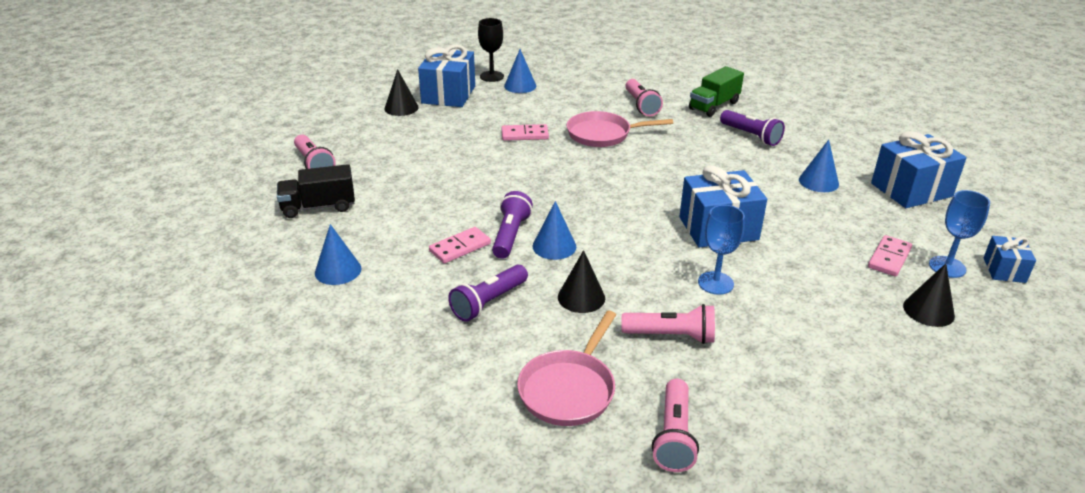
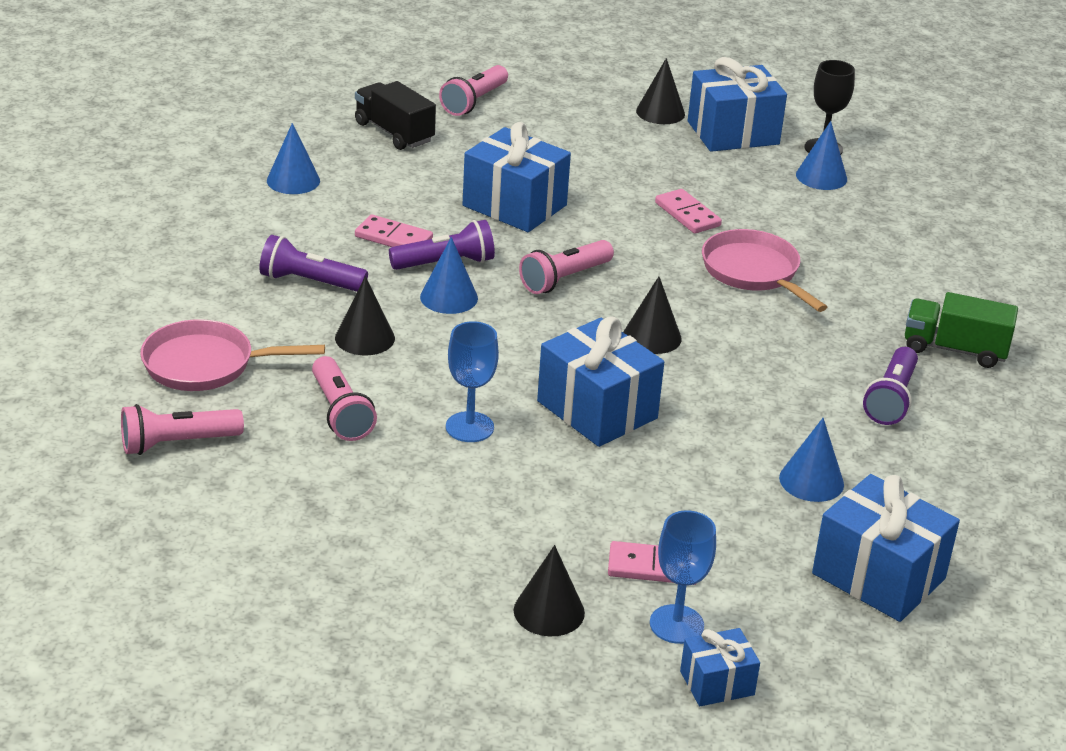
camera: 60 degrees right, 0 degrees up
pink flashlight [625,79,663,116] -> pink flashlight moved to [519,240,614,294]
none -> blue gift [463,122,571,232]
none -> black cone [623,277,682,354]

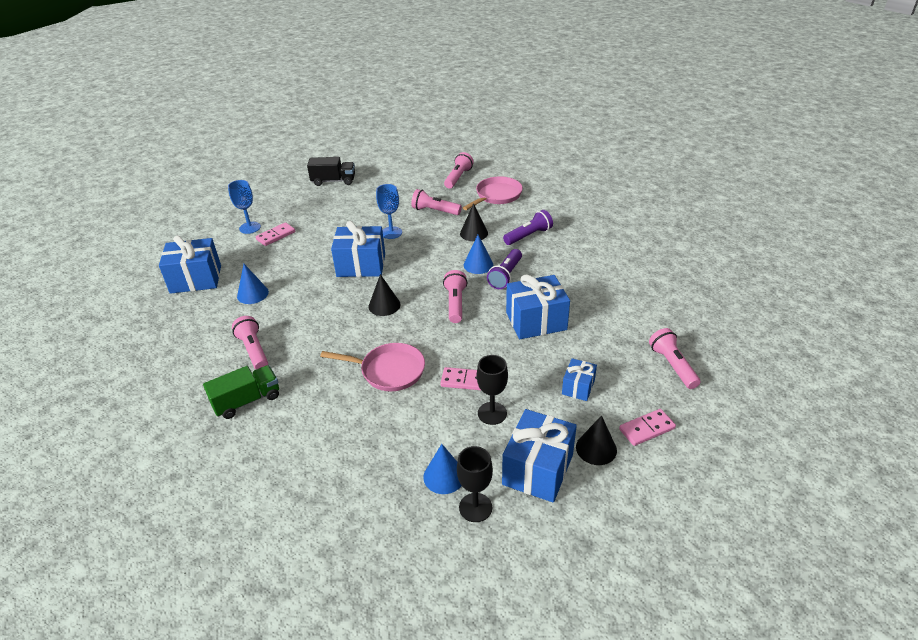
camera: 135 degrees right, 5 degrees up
blue cone [267,123,320,194] -> none
black truck [355,81,436,150] -> black truck moved to [307,157,355,186]
pink domino [355,215,433,247] -> pink domino moved to [619,409,676,446]
black cone [514,545,585,636] -> none
blue gift [680,628,760,706] -> blue gift moved to [562,358,597,401]
purple flashlight [863,347,918,425] -> pink flashlight [232,316,268,369]
none -> black goblet [477,355,508,425]

